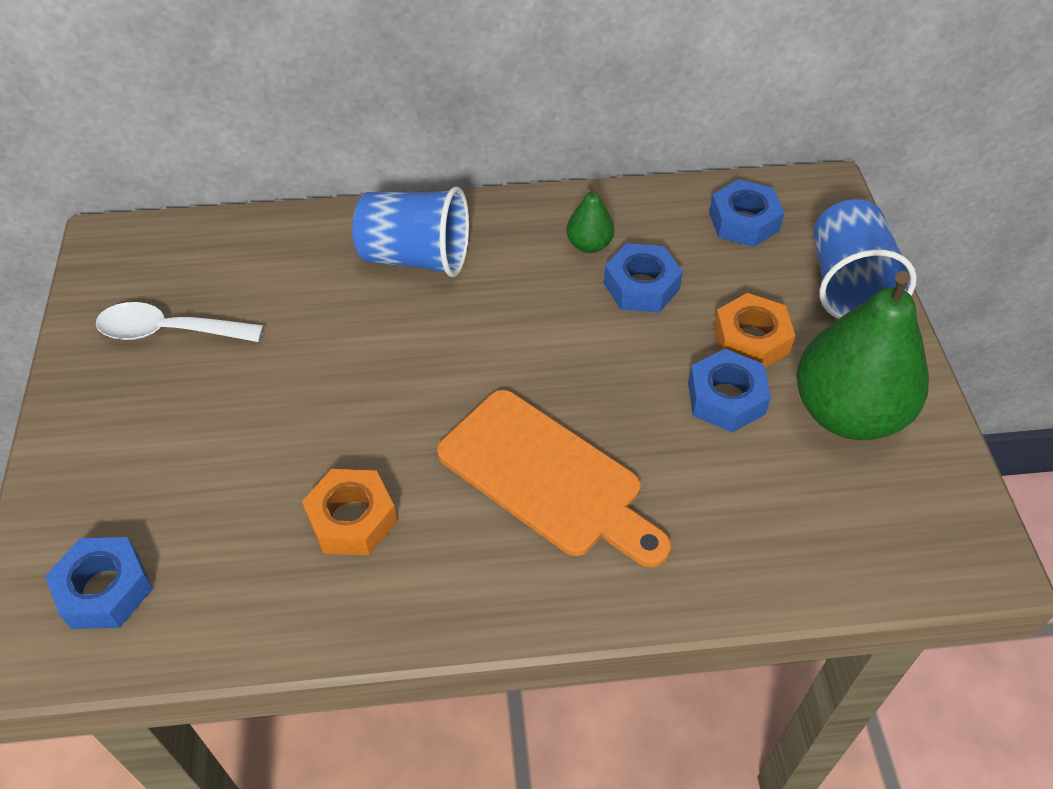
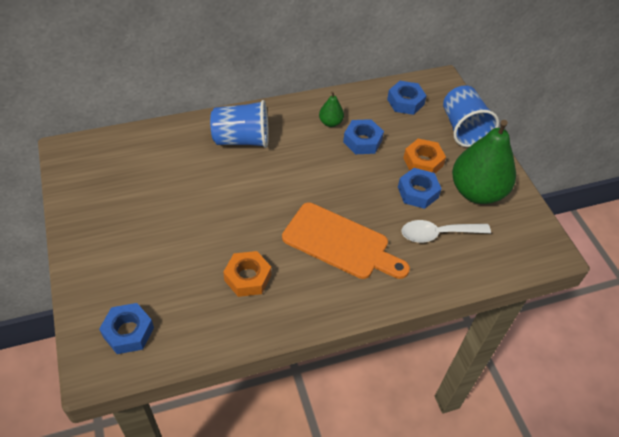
camera: 15 degrees left, 0 degrees up
white spoon [96,302,263,342] -> white spoon moved to [402,220,491,242]

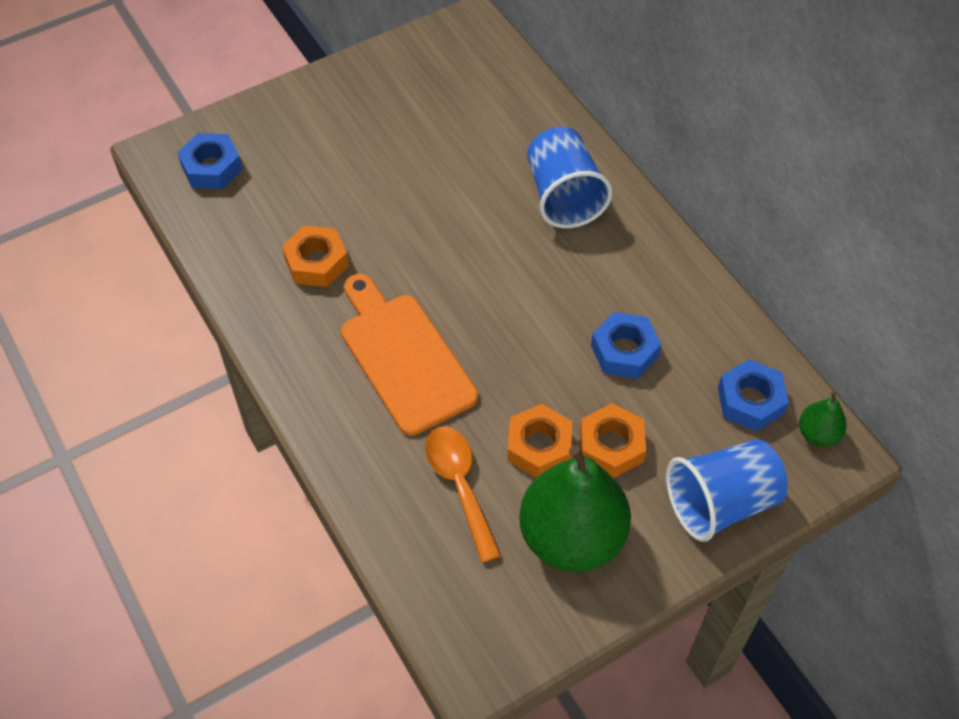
camera: 80 degrees right, 5 degrees up
orange cutting board [282,202,410,279] -> orange cutting board turned 135 degrees clockwise [341,274,478,436]
green pear [319,91,344,127] -> green pear moved to [799,391,847,447]
blue nut [398,168,441,209] -> orange nut [507,404,572,478]
white spoon [402,220,491,242] -> orange spoon [425,426,501,563]

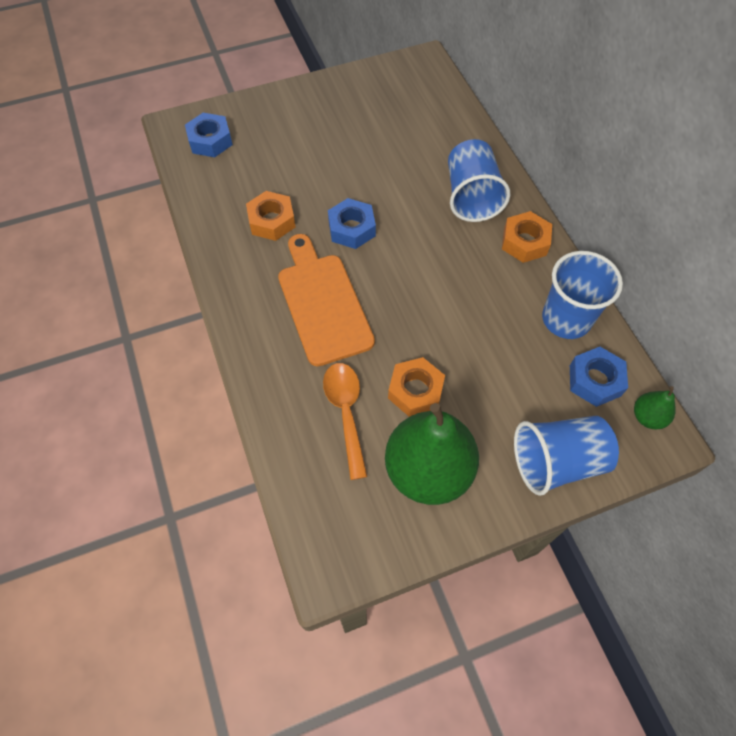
camera: 10 degrees right, 5 degrees up
orange nut [580,403,646,478] -> orange nut moved to [502,211,552,263]
blue nut [591,312,661,379] -> blue nut moved to [328,198,376,249]
none -> blue cup [542,251,623,339]

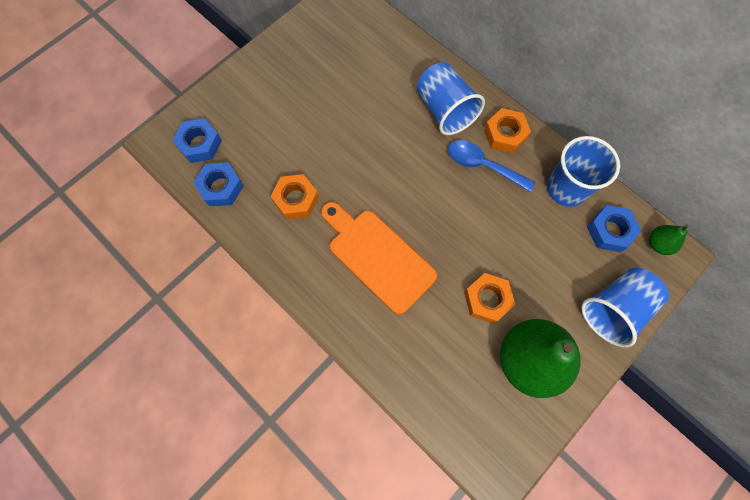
camera: 25 degrees left, 10 degrees up
orange spoon [323,363,368,480] -> none
blue nut [328,198,376,249] -> blue nut moved to [193,162,244,206]
none -> blue spoon [448,140,535,192]

